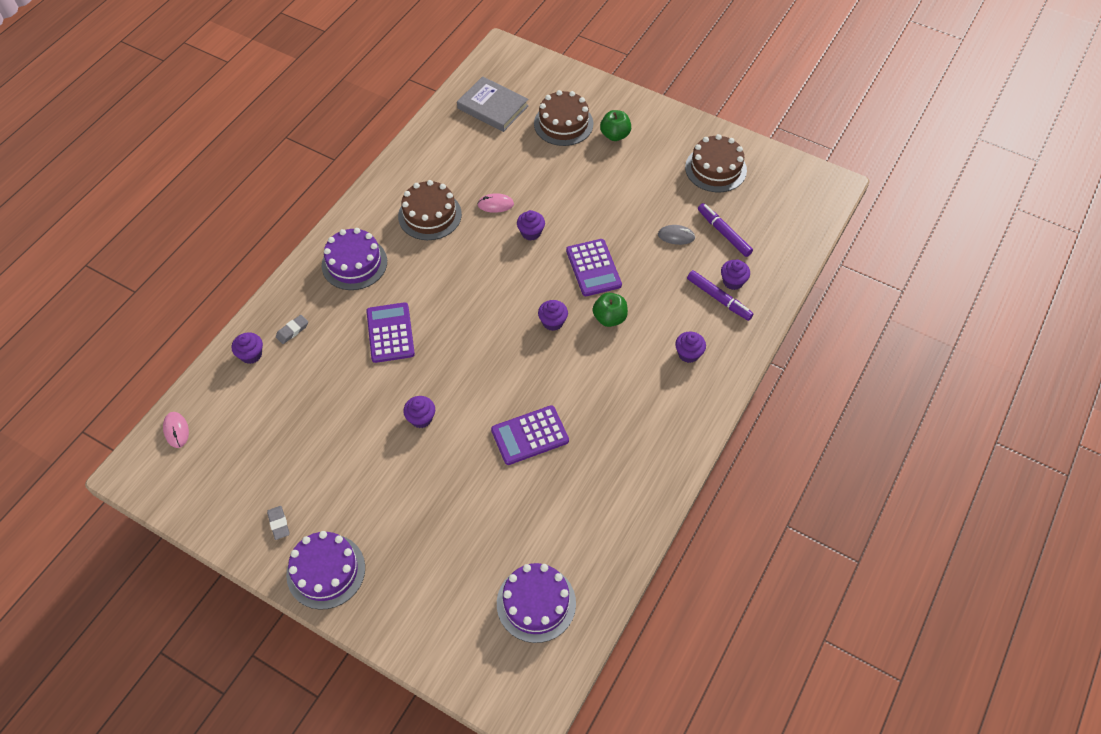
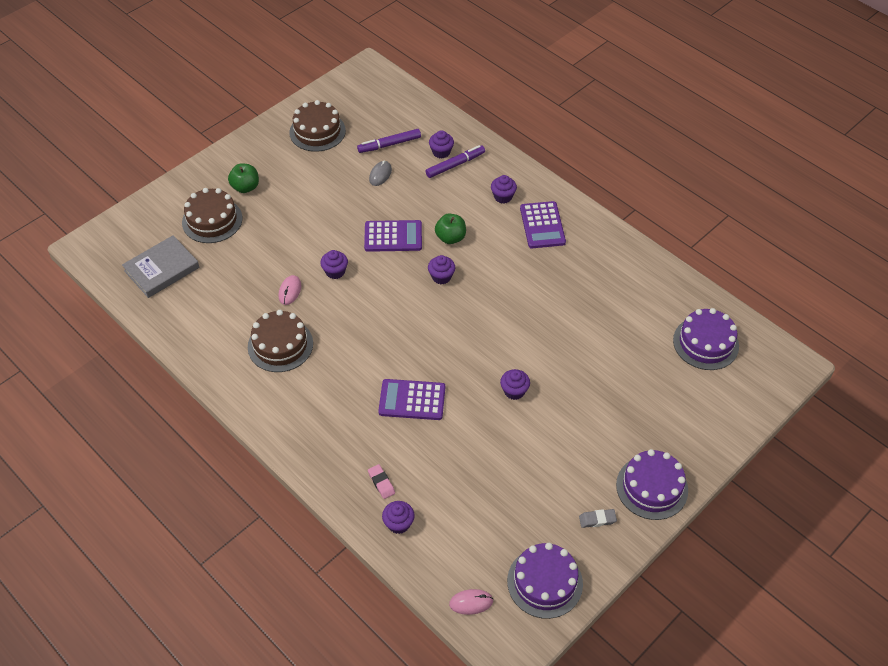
camera: 75 degrees left, 5 degrees down
grey eraser [276,315,308,344] -> pink eraser [368,464,395,499]
purple cake [322,228,387,290] -> purple cake moved to [507,543,583,619]
purple calculator [491,405,569,465] -> purple calculator moved to [520,201,566,248]

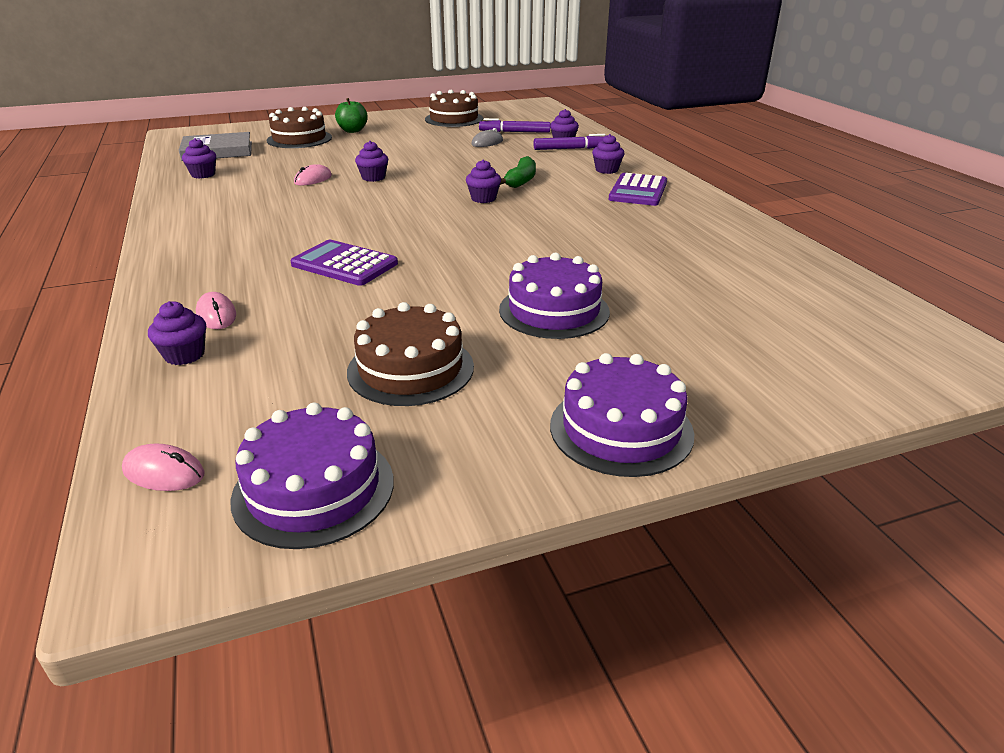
camera: 25 degrees right, 20 degrees down
brown cake [248,310,313,372] -> brown cake moved to [347,302,474,406]
purple calculator [364,220,422,252] -> none
pink eraser [368,464,395,499] -> pink mouse [196,292,236,329]
green apple [435,214,466,244] -> green banana [500,156,536,188]
purple cupcake [500,369,530,400] -> purple cupcake moved to [182,138,216,179]
grey eraser [579,509,617,528] -> none
purple cake [673,308,739,370] -> purple cake moved to [499,253,610,339]

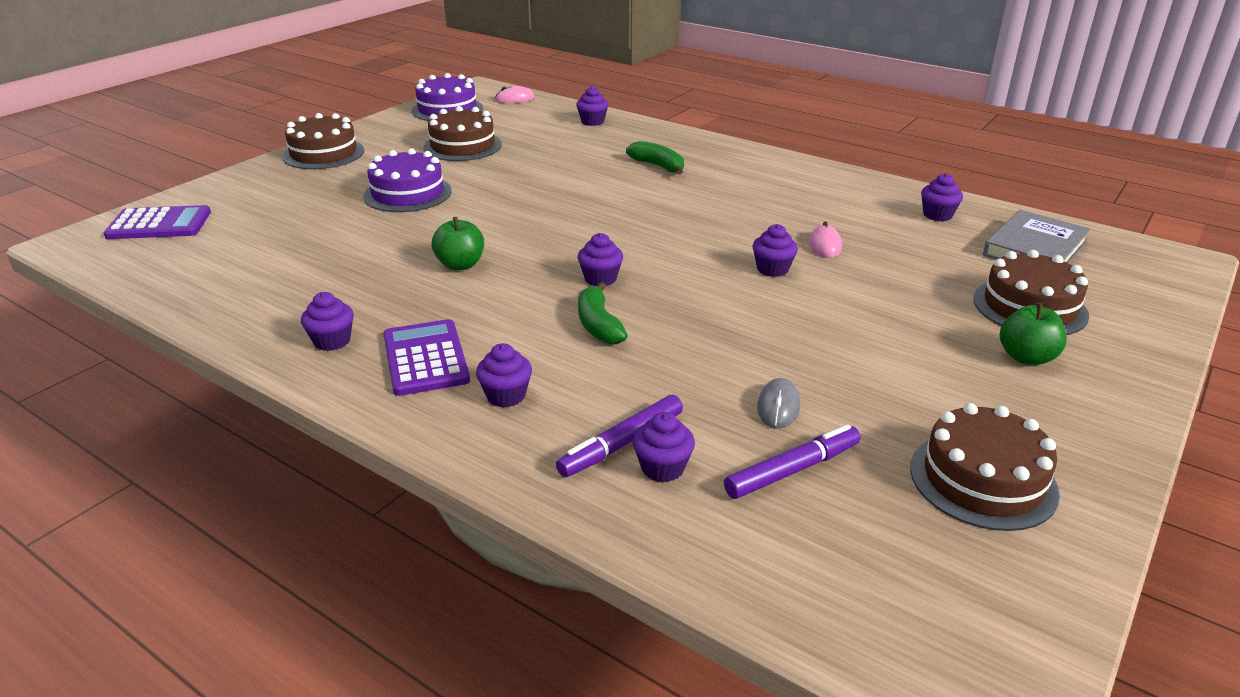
camera: 145 degrees right, 0 degrees up
pink mouse [196,292,236,329] -> none
purple calculator [290,240,398,286] -> purple calculator moved to [104,205,211,239]
purple cake [550,353,694,477] -> brown cake [282,113,364,169]
none -> purple cupcake [301,292,354,351]
none -> green apple [432,217,484,271]
none -> green banana [626,141,684,174]

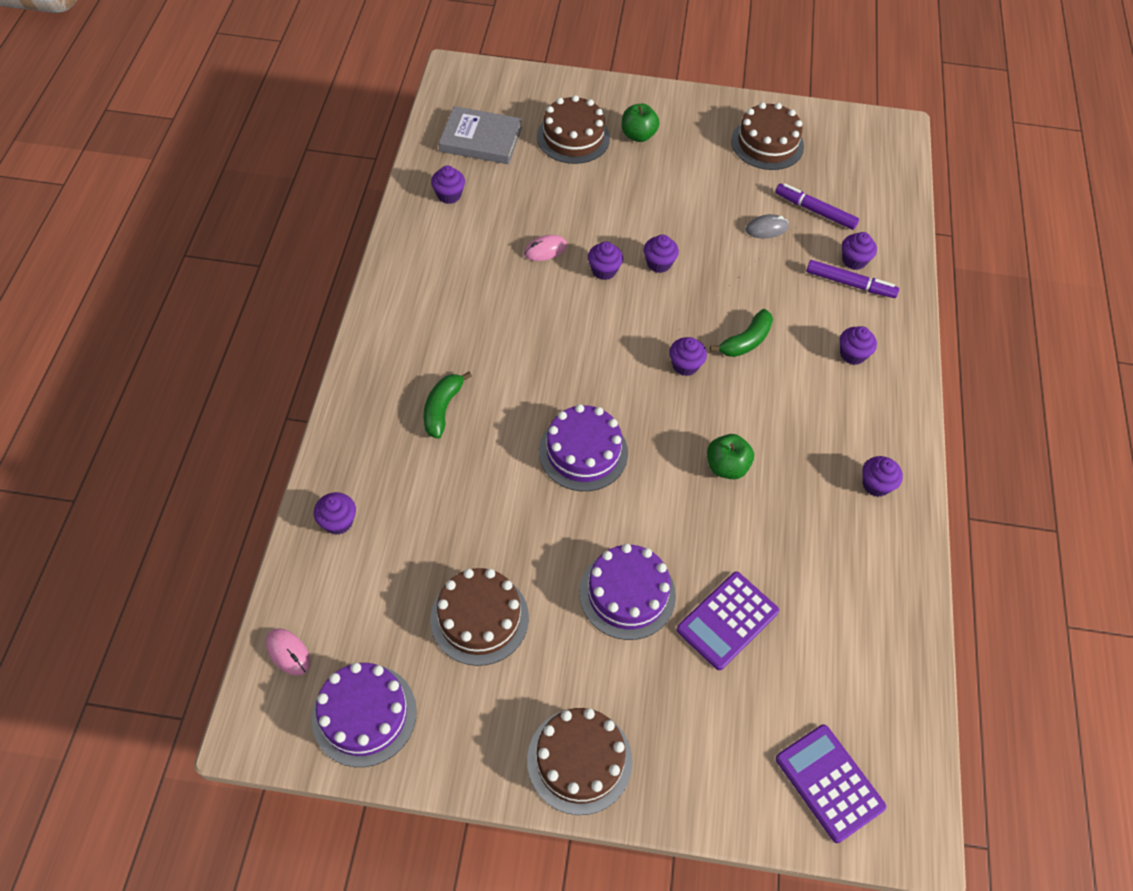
camera: 120 degrees left, 25 degrees up
purple calculator [383,319,470,396] -> purple calculator moved to [677,572,779,670]
none -> purple cake [539,404,628,491]
none -> purple cupcake [644,235,679,273]

